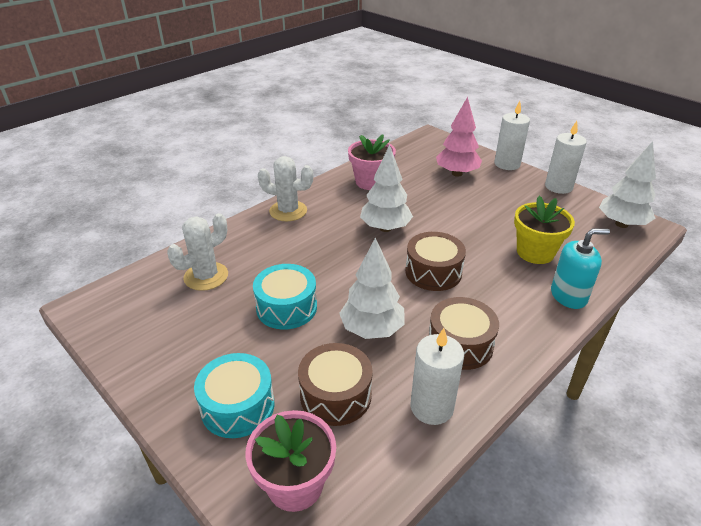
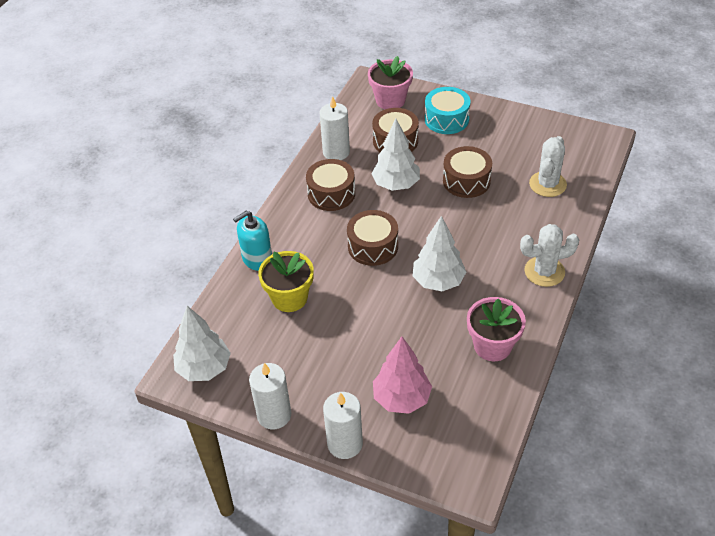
camera: 160 degrees right, 10 degrees up
turquoise drum [253,264,317,330] -> brown drum [443,146,492,198]

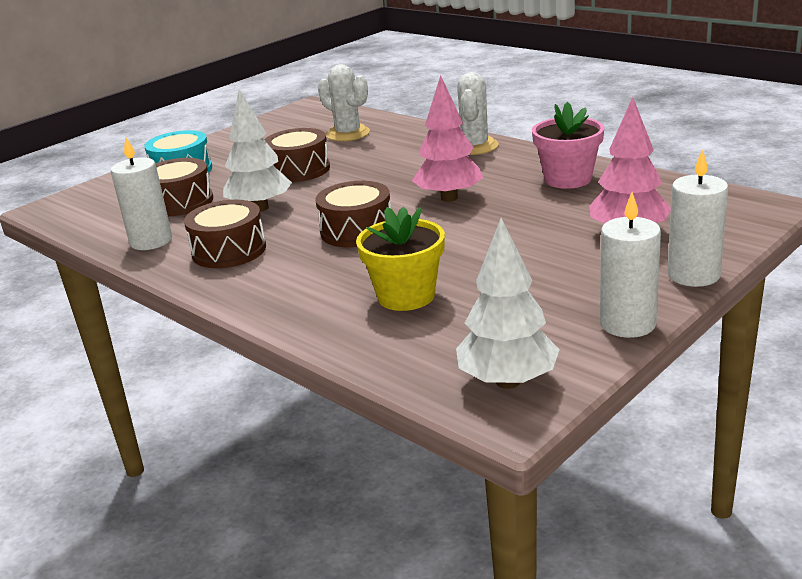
camera: 70 degrees left, 20 degrees down
turquoise soap dispenser [233,211,272,271] -> none
pink flower pot [368,56,413,109] -> none
white tree [412,216,466,291] -> pink tree [412,75,484,202]

